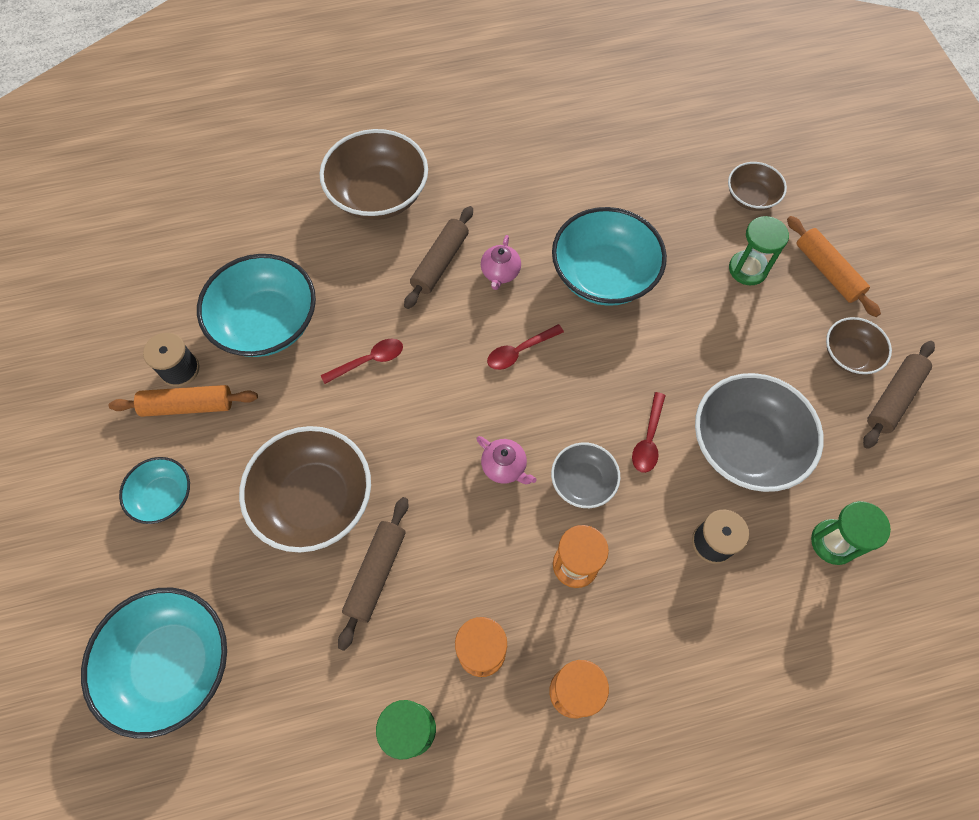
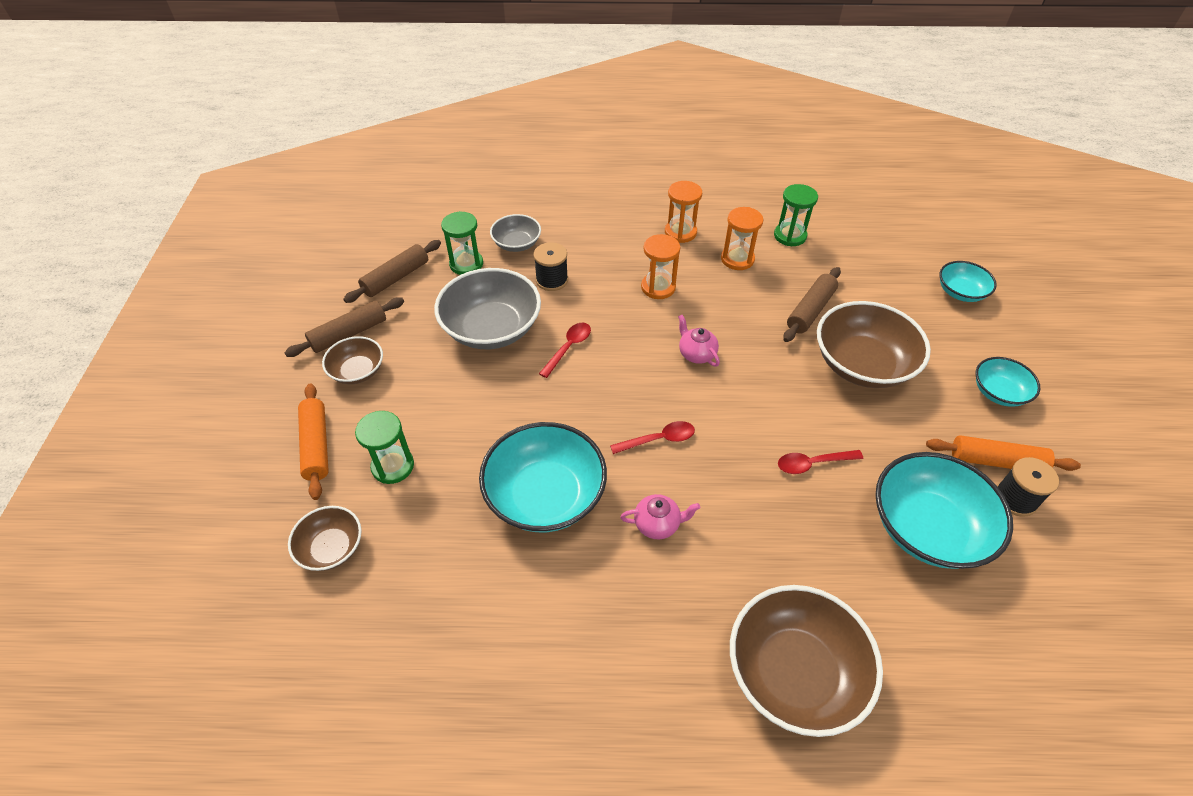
camera: 165 degrees left, 15 degrees down
turquoise bowl [81,588,227,739] -> turquoise bowl [939,261,997,302], size x0.55
brown rolling pin [404,206,473,309] -> brown rolling pin moved to [343,240,441,303]
pink teapot [481,235,521,290] -> pink teapot turned 60 degrees clockwise [620,494,700,540]
grey bowl [551,442,620,508] -> grey bowl moved to [490,214,541,252]

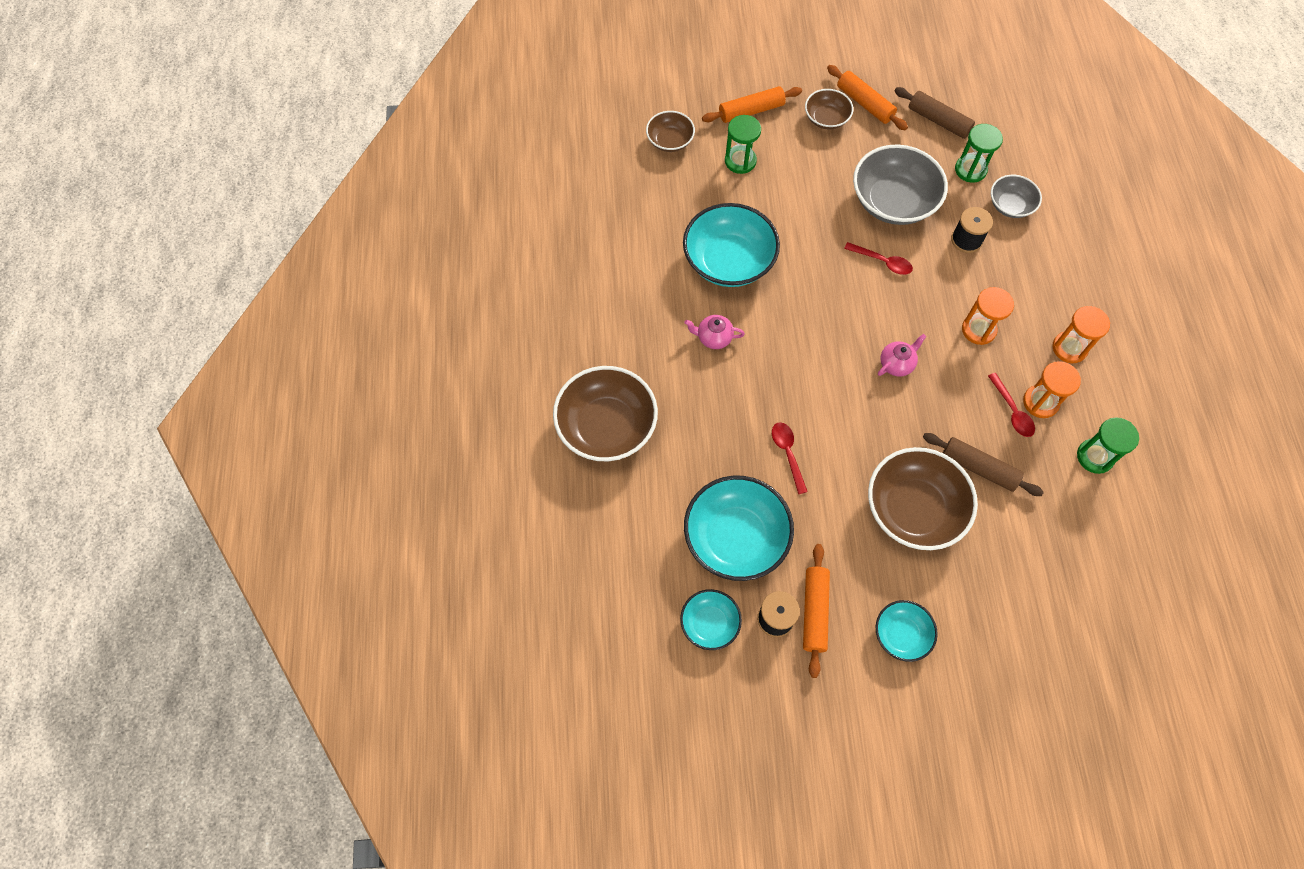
camera: 85 degrees right, 15 degrees up
brown rolling pin [284,298,404,357] -> orange rolling pin [827,65,908,130]
red spoon [610,421,695,454] -> red spoon moved to [988,373,1035,437]
pink teapot [620,494,700,540] -> pink teapot turned 105 degrees clockwise [685,315,745,349]
turquoise bowl [939,261,997,302] -> turquoise bowl moved to [680,589,742,650]

